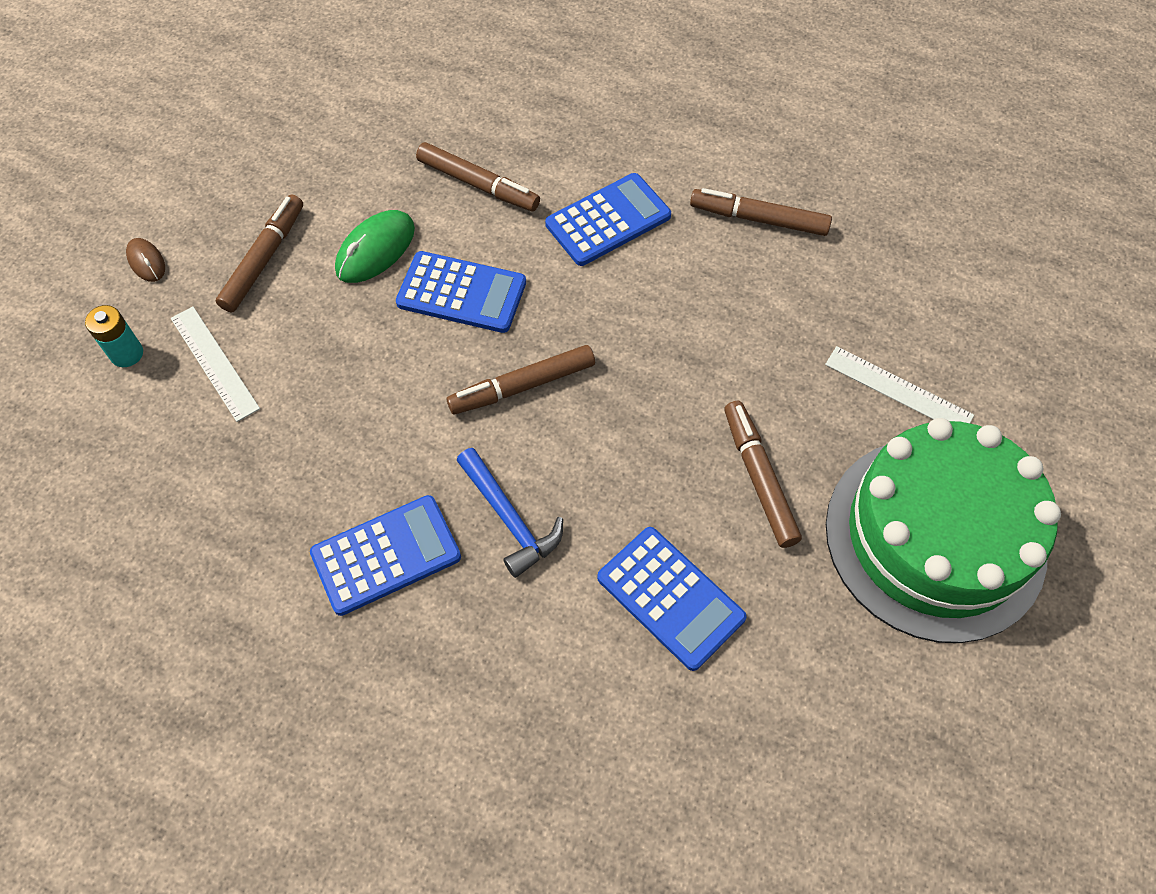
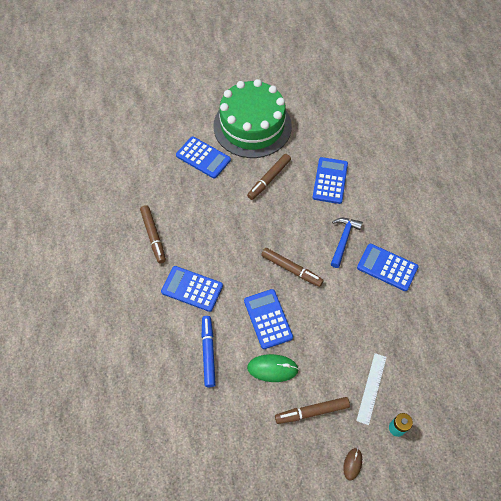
camera: 125 degrees left, 0 degrees up
brown marker [416,142,540,211] -> blue marker [202,316,216,387]
white ruler [825,346,974,423] -> blue calculator [176,136,231,179]

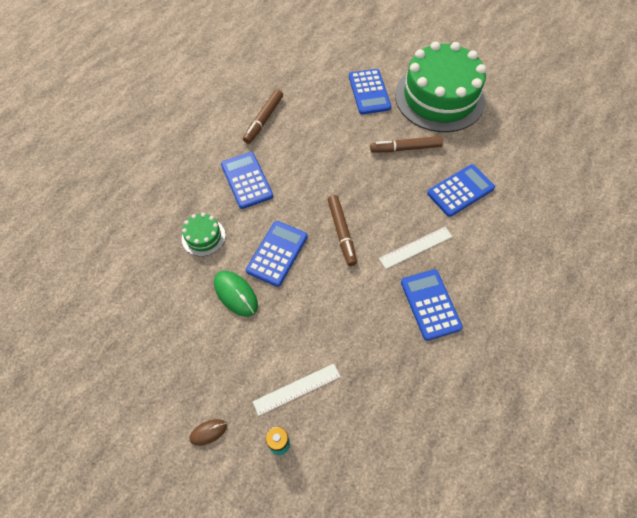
camera: 45 degrees right, 0 degrees up
blue marker [202,316,216,387] -> green cake [182,213,226,256]
brown marker [275,397,350,424] -> none
blue hammer [331,218,363,268] -> white ruler [379,227,452,269]

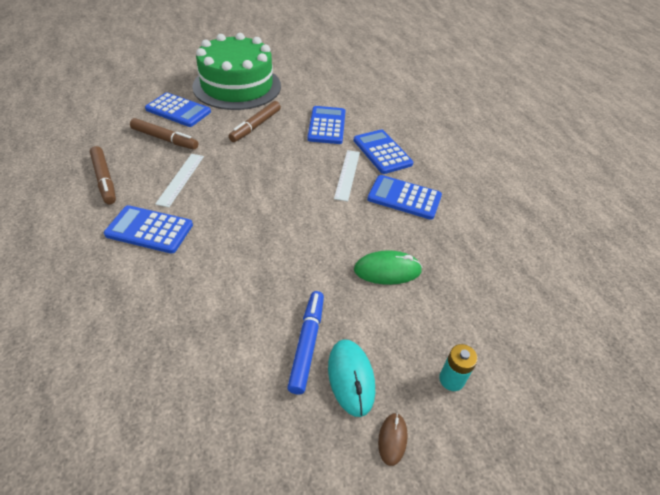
camera: 55 degrees left, 15 degrees down
green cake [182,213,226,256] -> none
green mouse [214,271,258,317] -> green mouse moved to [354,250,422,285]
blue calculator [246,221,308,287] -> blue calculator moved to [354,129,413,174]
white ruler [253,364,341,416] -> white ruler moved to [155,154,204,207]
brown marker [328,195,357,266] -> brown marker moved to [130,118,198,150]
none -> blue marker [287,291,324,395]
none -> turquoise mouse [328,339,375,417]

